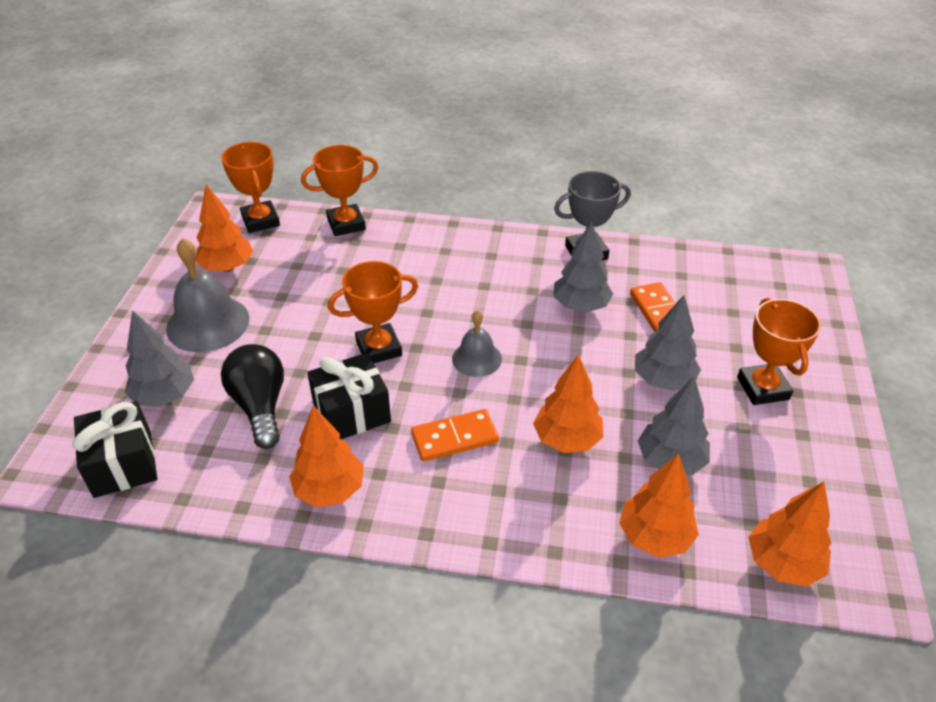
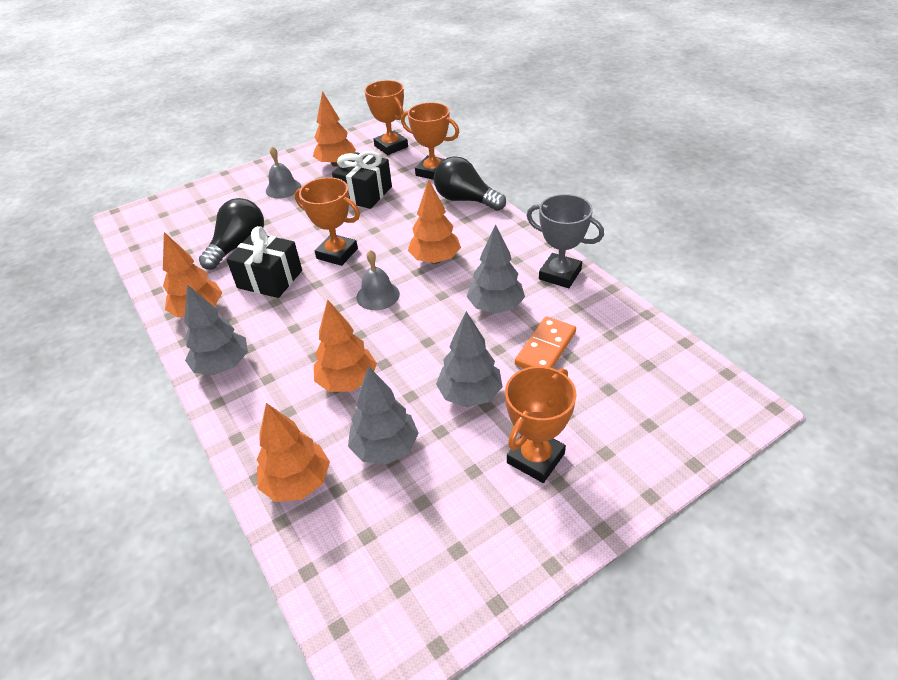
camera: 50 degrees right, 0 degrees up
black gift [72,401,157,498] -> black gift moved to [332,151,392,209]
grey tree [124,310,194,407] -> grey tree moved to [184,285,248,375]
grey bell [166,238,250,352] -> grey bell [266,147,301,198], size x0.59
orange trophy [221,142,280,233] -> orange trophy turned 60 degrees counterclockwise [364,80,408,155]
orange domino [411,409,499,461] -> none
orange tree [749,481,831,586] -> orange tree moved to [408,179,461,264]
none -> black light bulb [434,156,506,211]

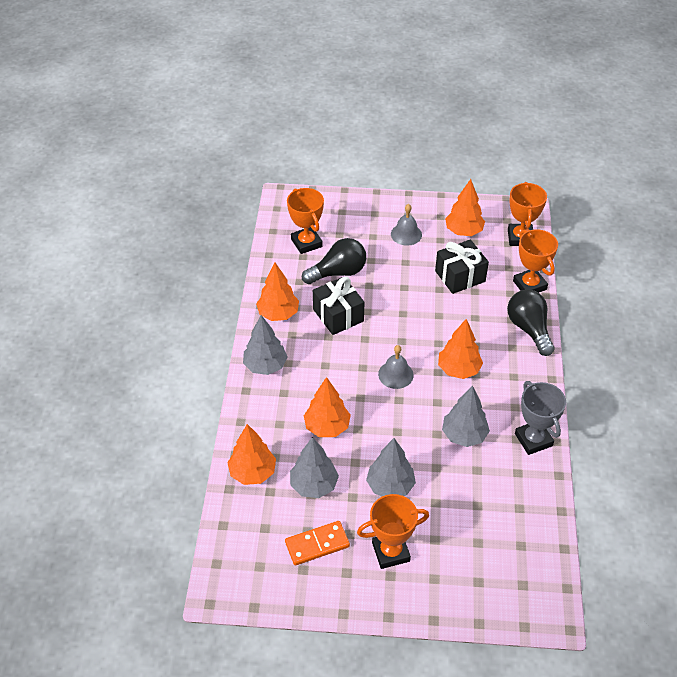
camera: 35 degrees right, 5 degrees up
orange trophy [295,177,360,266] -> orange trophy moved to [287,188,324,254]
orange domino [515,316,576,369] -> orange domino moved to [285,521,350,565]

